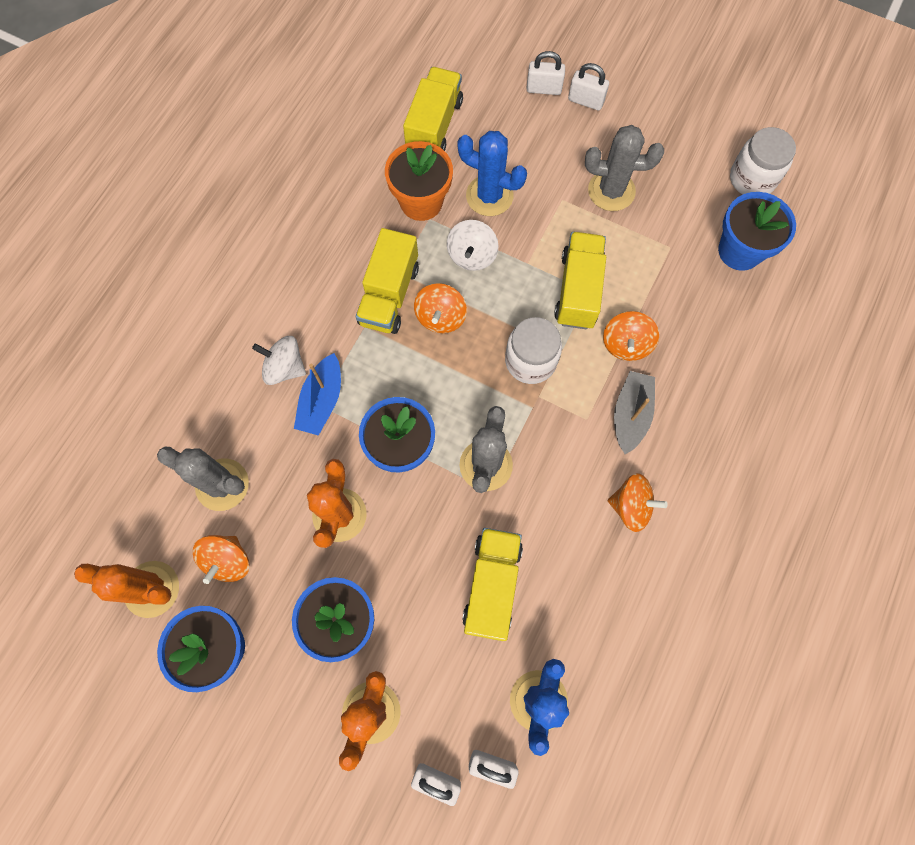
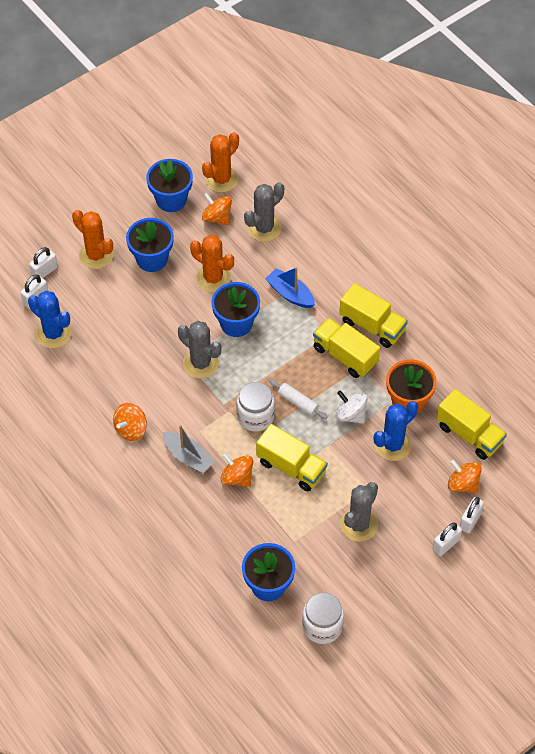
camera: 115 degrees right, 15 degrees down
white spinning top [252,336,306,385] -> none
orange spinning top [414,283,467,333] -> orange spinning top moved to [448,460,482,493]
yellow truck [462,528,523,641] -> yellow truck moved to [339,283,408,348]
none -> white rolling pin [270,380,328,419]

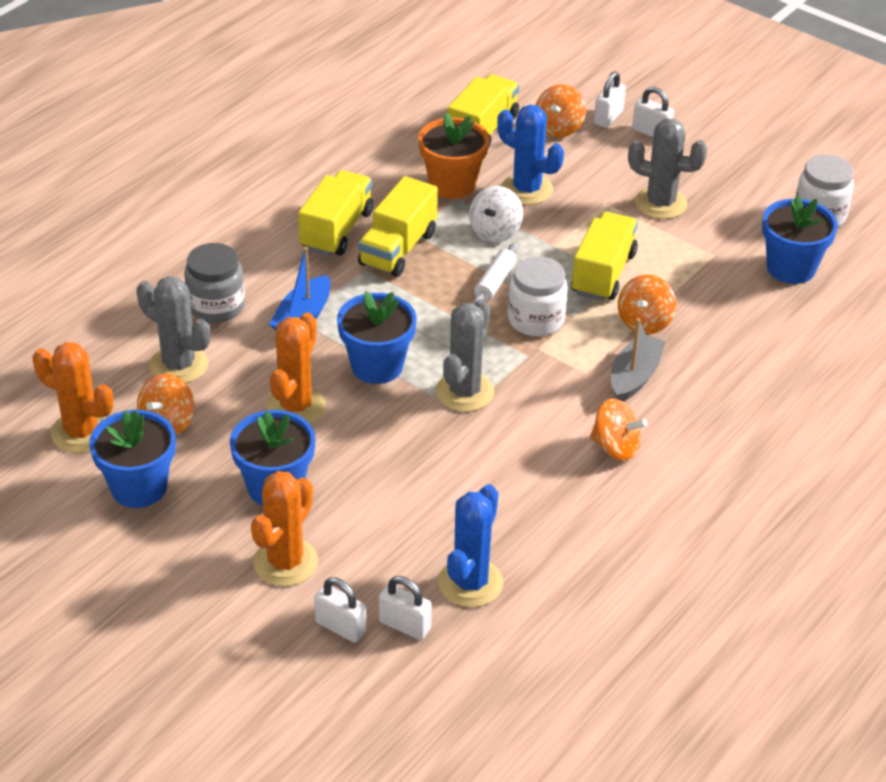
camera: 105 degrees left, 15 degrees down
white padlock [460,497,484,533] -> white padlock turned 75 degrees counterclockwise [594,71,626,128]
none -> grey jar [184,243,245,323]

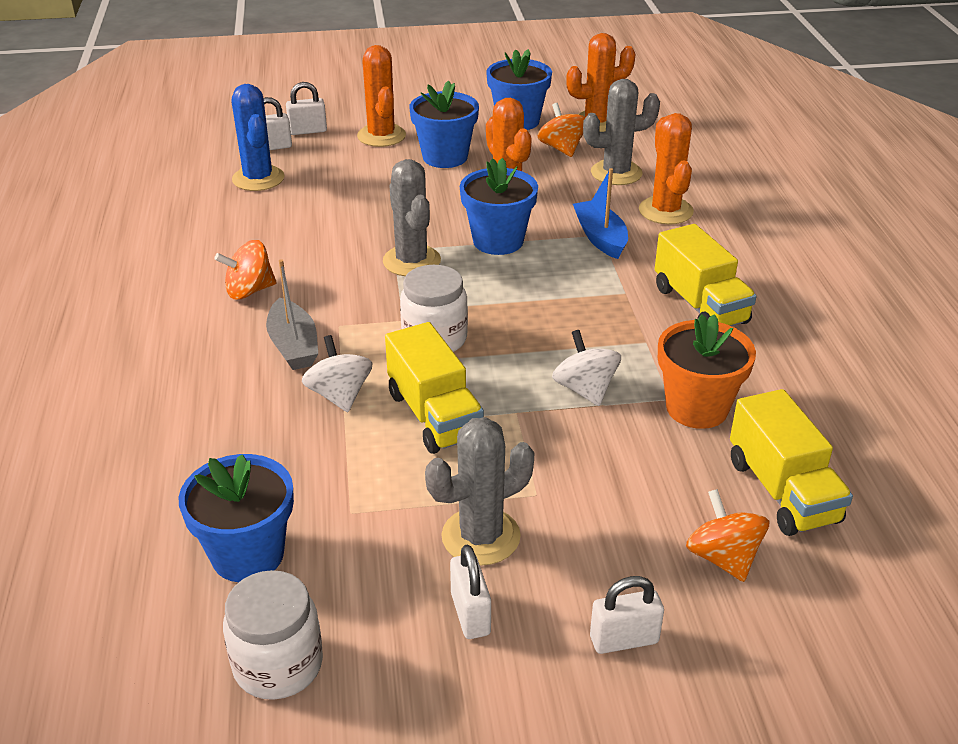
camera: 135 degrees right, 5 degrees down
grey jar [184,243,245,323] -> orange cactus [639,113,694,224]
yellow truck [358,176,438,277] -> none
white rolling pin [472,243,518,304] -> none
blue cactus [497,105,564,205] -> none
white padlock [594,71,626,128] -> white padlock moved to [450,544,491,639]
orange spinning top [618,275,676,334] -> white spinning top [302,335,372,412]

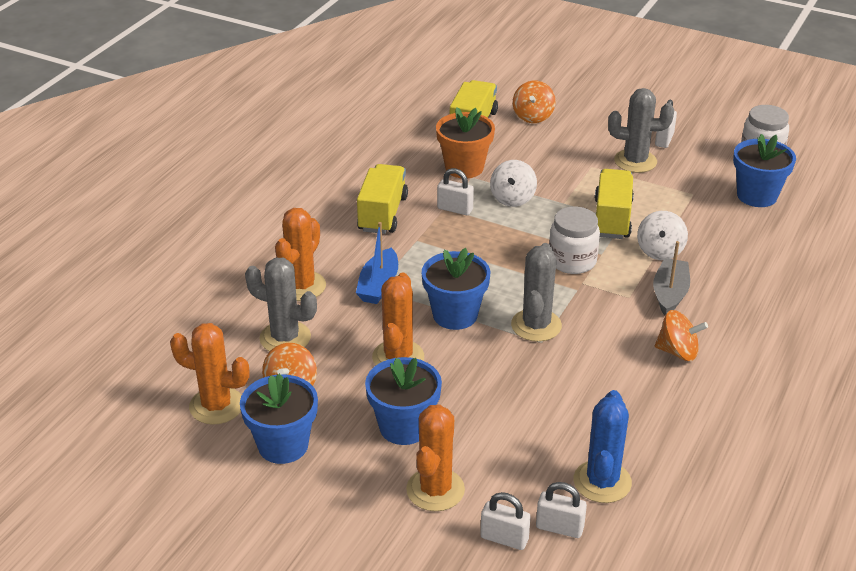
camera: 145 degrees left, 0 degrees up
white padlock [590,576,664,654] -> white padlock moved to [437,168,474,215]

